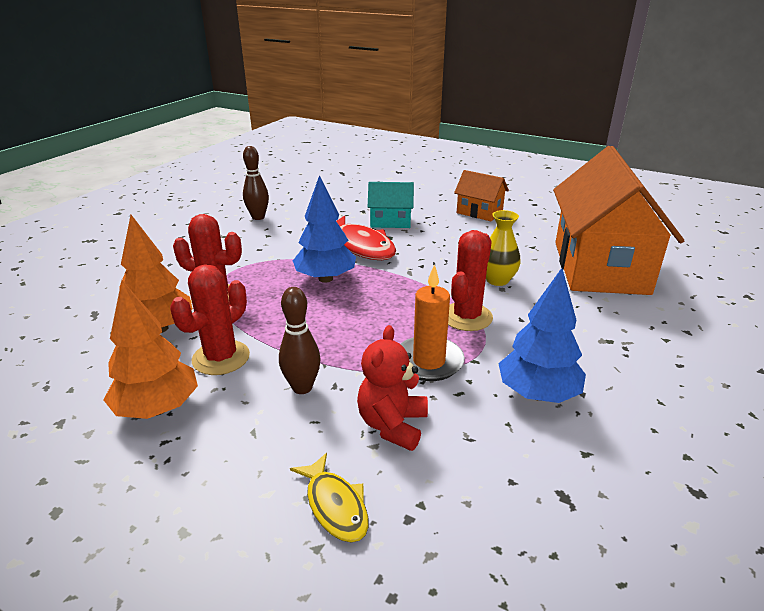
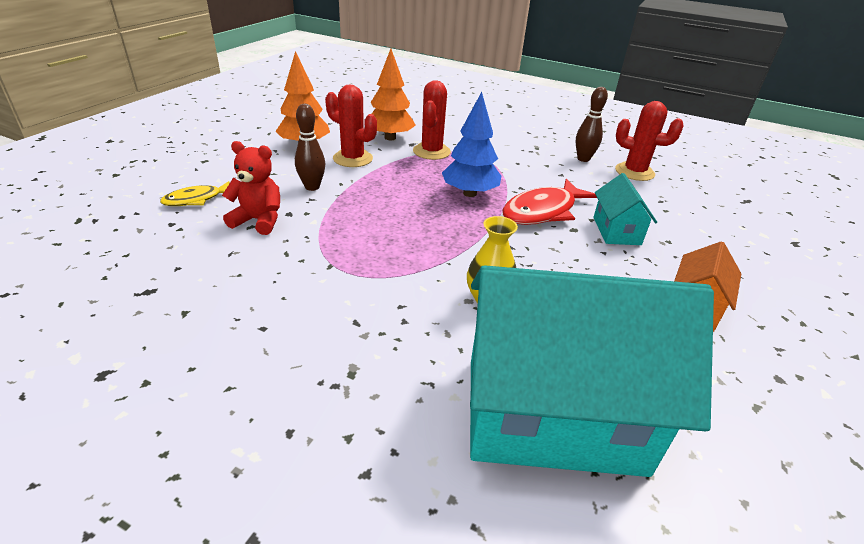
camera: 85 degrees right, 5 degrees up
orange candle [401,264,465,381] -> none
red cactus [448,230,493,331] -> red cactus moved to [615,101,684,181]
blue tree [498,268,586,403] -> none
orange house [553,146,684,295] -> turquoise house [470,265,714,477]

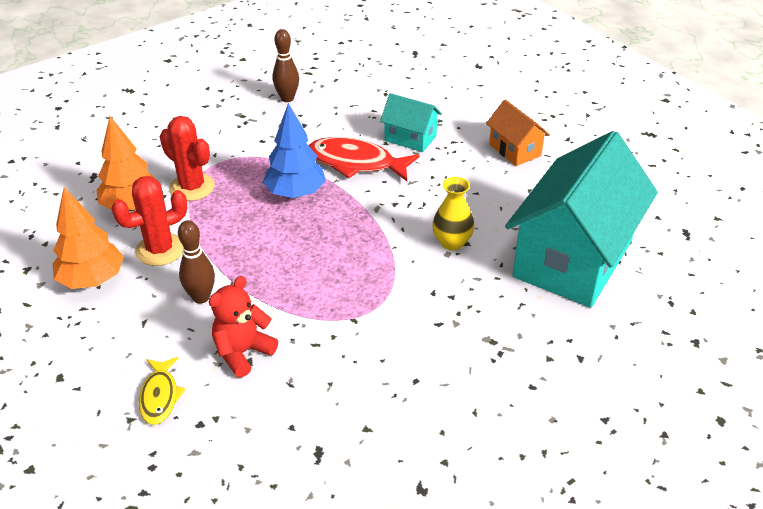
camera: 60 degrees left, 5 degrees up
red fish [502,179,597,225] -> red fish turned 120 degrees clockwise [309,137,420,181]
red cactus [615,101,684,181] -> none

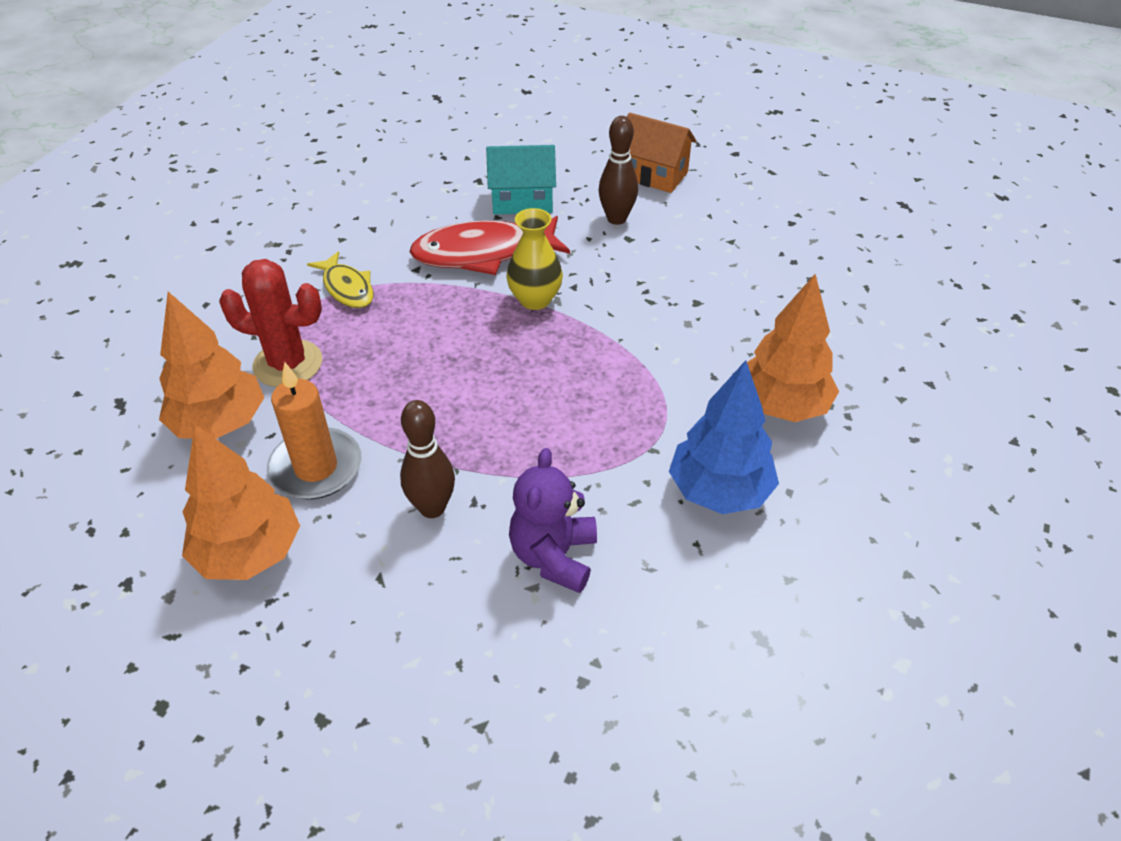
camera: 30 degrees left, 5 degrees up
red cactus [111,176,187,266] -> orange candle [267,362,362,500]
yellow fish [139,357,186,425] -> yellow fish moved to [307,251,373,308]
red teddy bear [209,276,278,378] -> purple teddy bear [509,448,597,593]
blue tree [263,103,326,198] -> blue tree moved to [669,360,779,514]
brown bowling pin [273,29,299,102] -> brown bowling pin moved to [598,116,638,225]
yellow vase [432,177,475,250] -> yellow vase moved to [506,208,563,310]
turquoise house [505,131,658,308] -> none
none -> orange tree [747,274,839,422]

